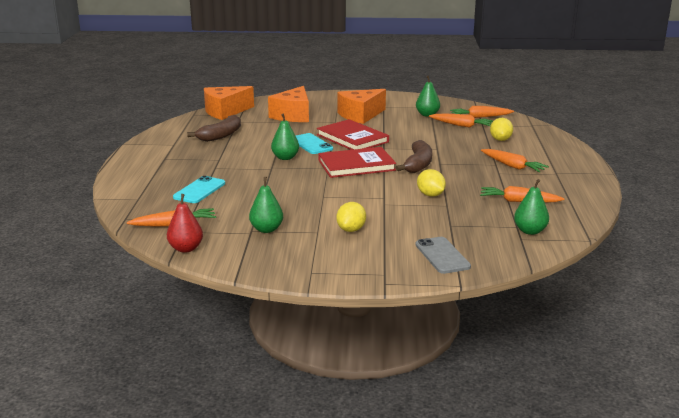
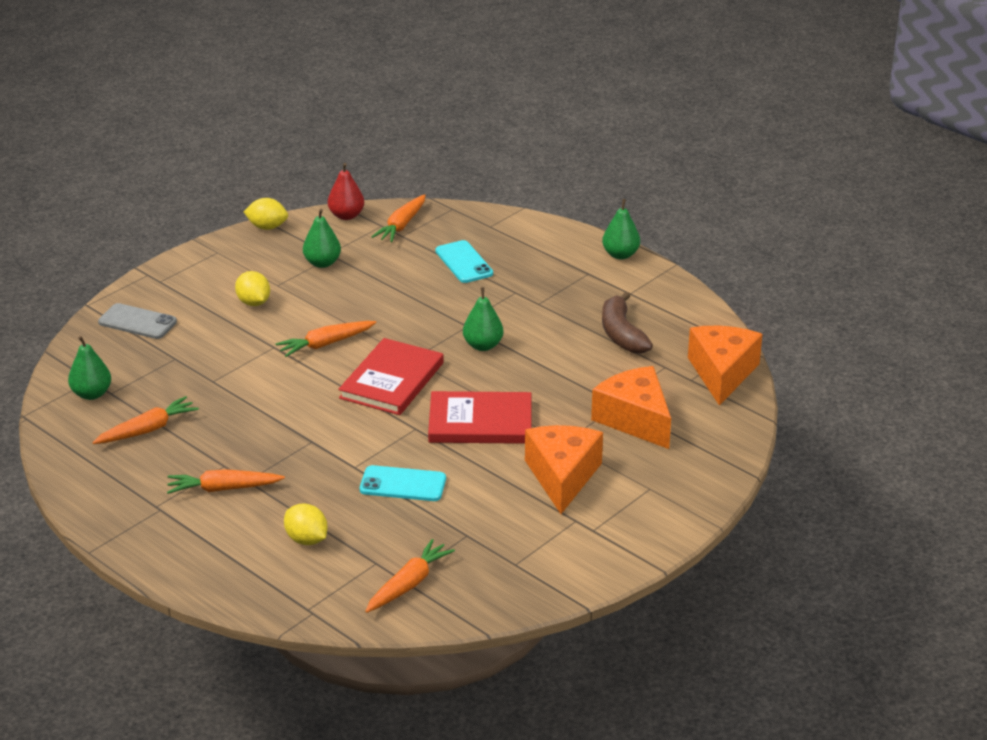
camera: 130 degrees right, 10 degrees up
turquoise phone [296,133,333,154] -> turquoise phone moved to [360,465,446,501]
brown banana [396,140,432,173] -> none
green pear [416,75,440,117] -> green pear moved to [602,199,640,259]
yellow lemon [417,169,446,197] -> yellow lemon moved to [243,198,288,230]
orange carrot [429,114,493,127] -> orange carrot moved to [276,321,376,357]

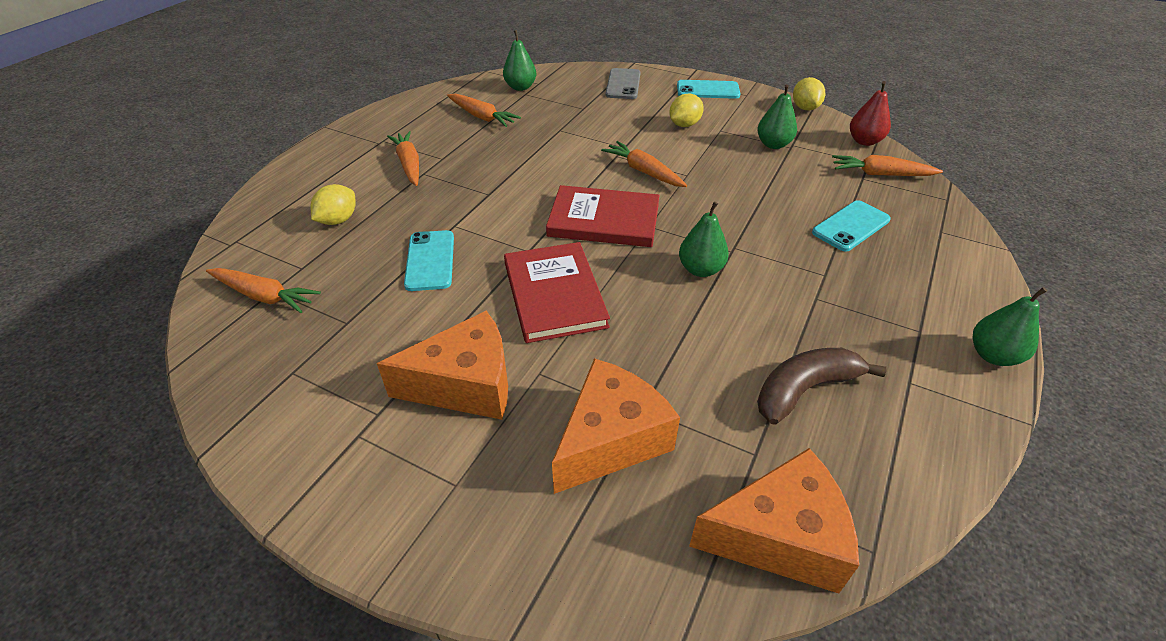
camera: 75 degrees right, 10 degrees up
none -> turquoise phone [677,80,740,99]

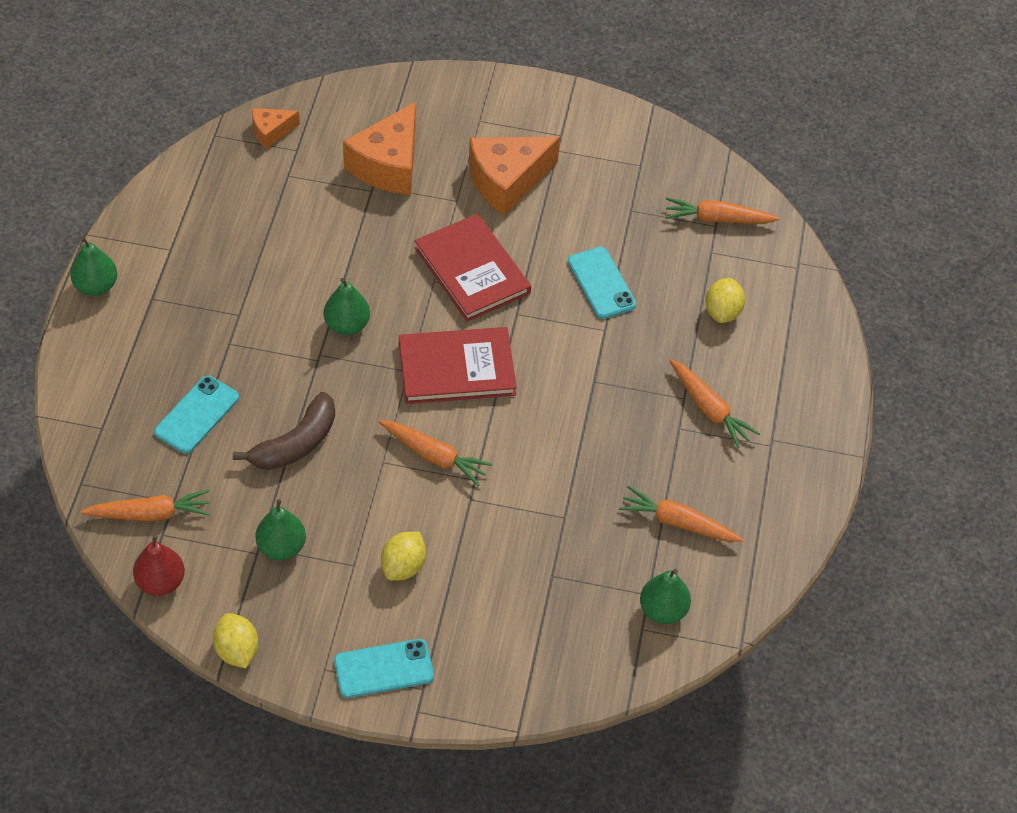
camera: 160 degrees right, 10 degrees up
grey phone [606,68,641,99] -> none
orange cheese [689,448,859,593] -> orange cheese [252,108,300,149], size x0.52
brown banana [757,348,887,424] -> brown banana moved to [233,392,335,470]

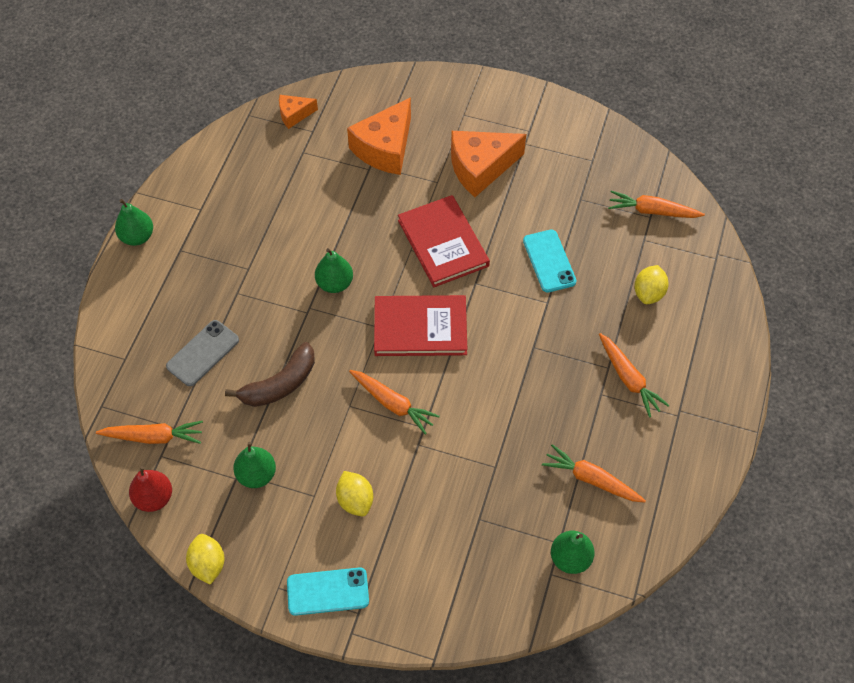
camera: 10 degrees right, 5 degrees up
turquoise phone [154,376,239,454] -> grey phone [166,320,239,386]
yellow lemon [381,532,426,581] -> yellow lemon turned 60 degrees counterclockwise [336,471,373,517]

